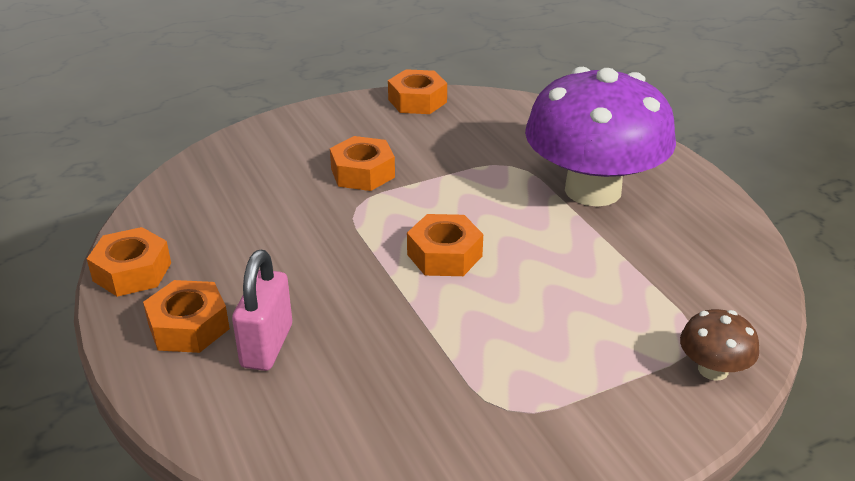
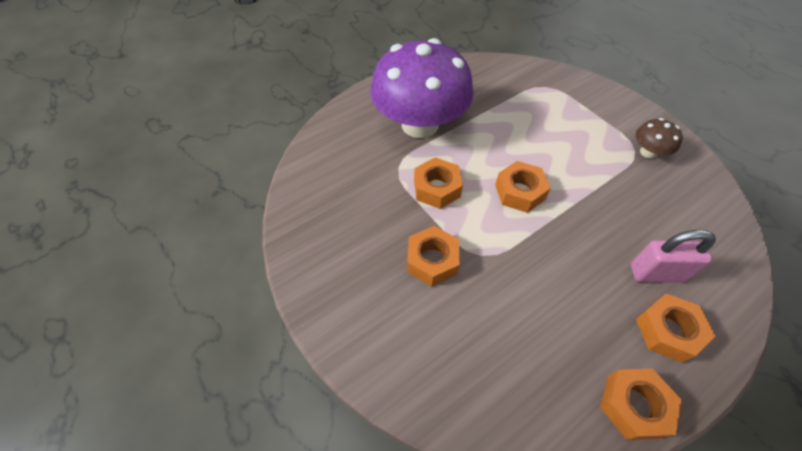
camera: 100 degrees left, 20 degrees up
orange nut [388,69,447,114] -> orange nut moved to [414,157,463,209]
brown mushroom [680,309,759,381] -> brown mushroom moved to [635,118,683,159]

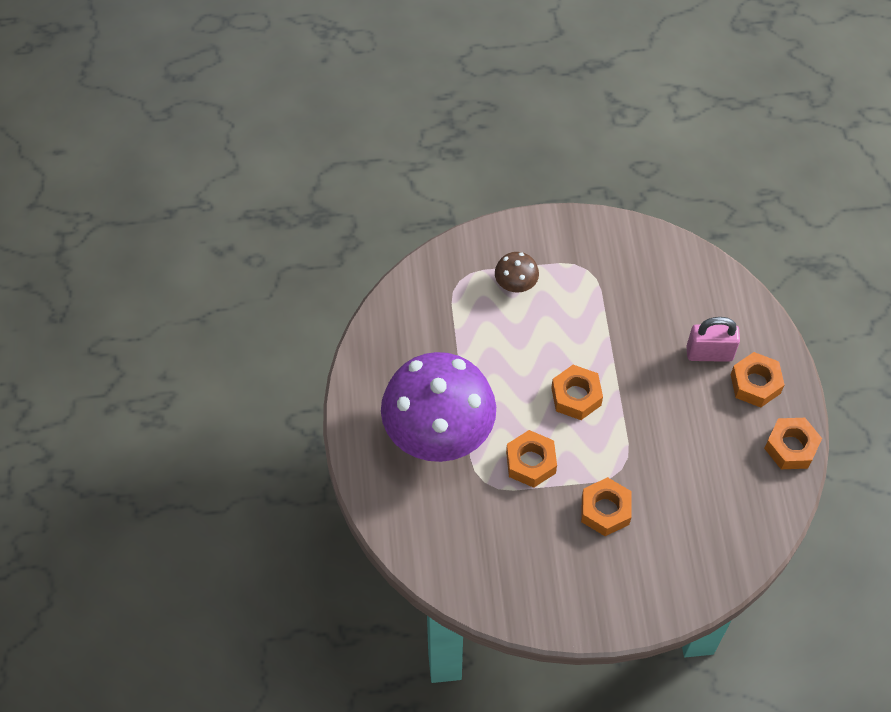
camera: 60 degrees left, 5 degrees up
pink padlock [631,229,716,283] -> pink padlock turned 60 degrees clockwise [687,317,740,362]
brown mushroom [635,118,683,159] -> brown mushroom moved to [495,252,539,293]

